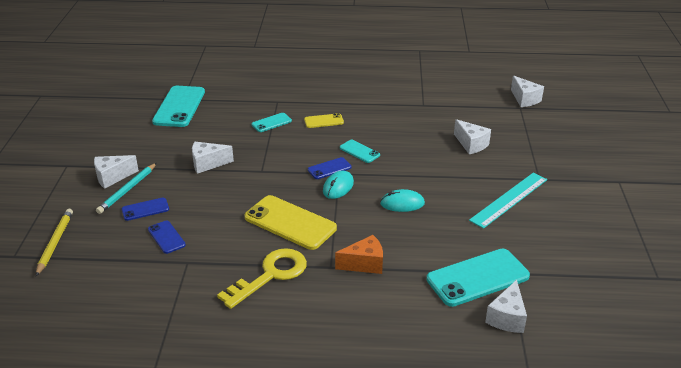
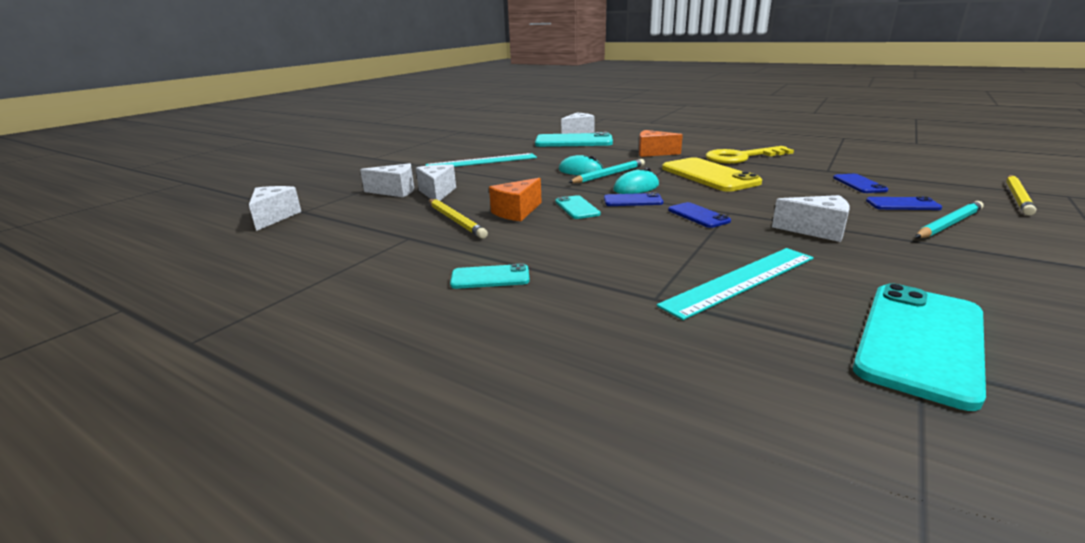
camera: 150 degrees left, 10 degrees down
white cheese [94,155,139,189] -> white cheese moved to [360,163,414,197]
turquoise phone [252,113,292,132] -> turquoise phone moved to [450,263,530,289]
yellow phone [304,113,344,128] -> none
none -> yellow pencil [429,199,488,239]
none -> orange cheese [489,178,542,221]
none -> turquoise pencil [568,159,645,183]
none -> turquoise ruler [657,248,814,320]
none -> blue phone [668,202,731,228]

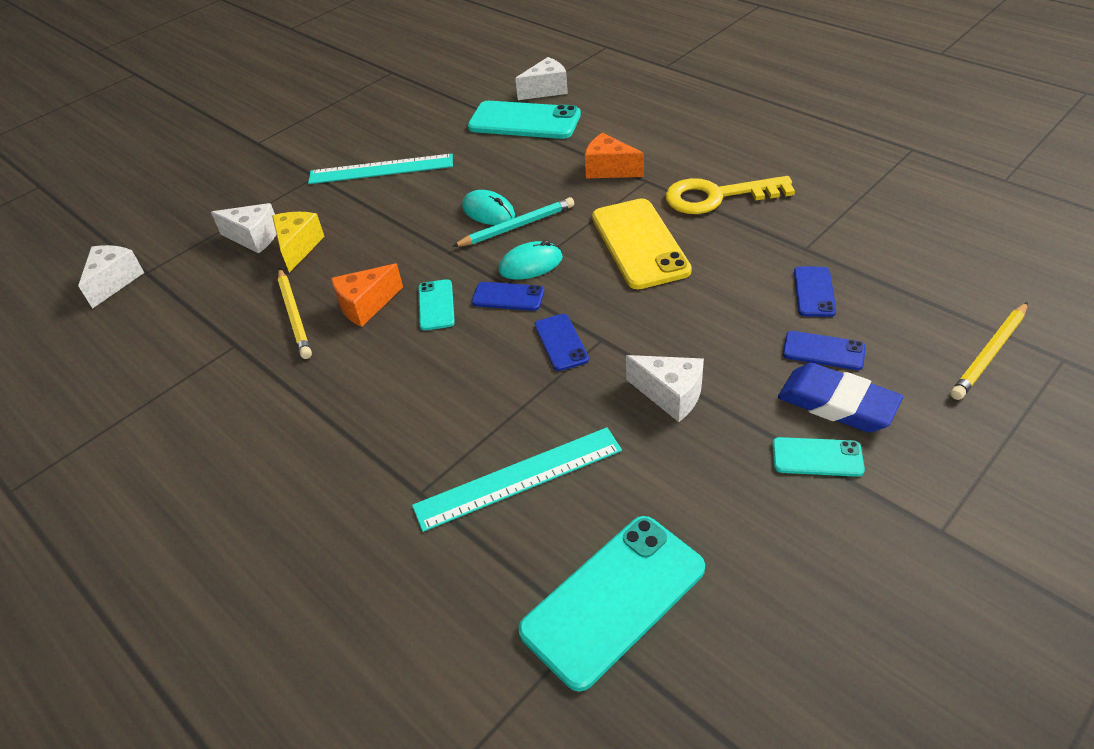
camera: 15 degrees right, 20 degrees up
white cheese [416,164,456,201] -> yellow cheese [272,212,325,273]
turquoise phone [450,263,530,289] -> turquoise phone moved to [772,437,865,477]
turquoise pencil [915,201,984,238] -> blue eraser [778,363,903,433]

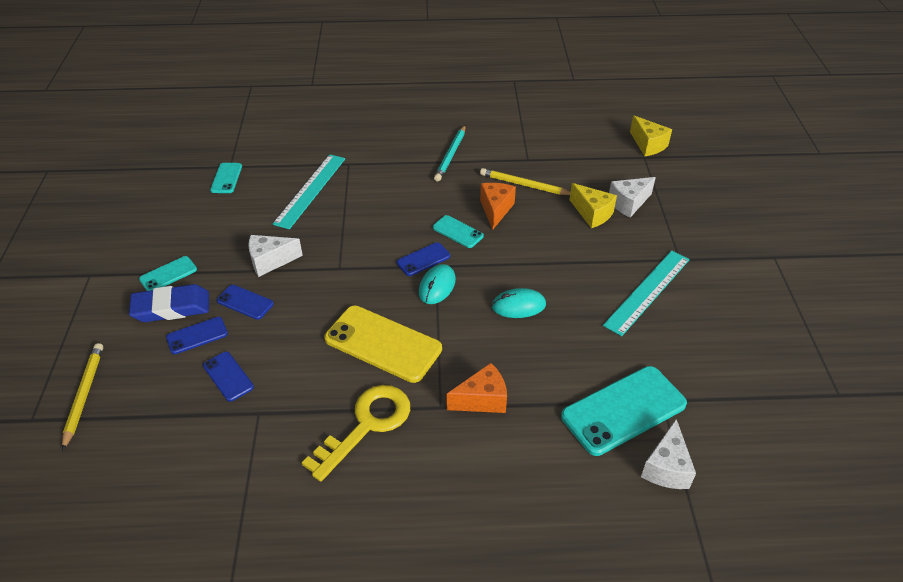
camera: 130 degrees right, 0 degrees up
white cheese [78,245,144,309] -> yellow cheese [630,115,672,156]
turquoise pencil [452,197,574,247] -> turquoise pencil moved to [434,125,466,181]
turquoise phone [518,516,705,692] -> turquoise phone [210,163,242,193], size x0.51
blue phone [534,314,589,371] -> blue phone moved to [217,285,274,320]

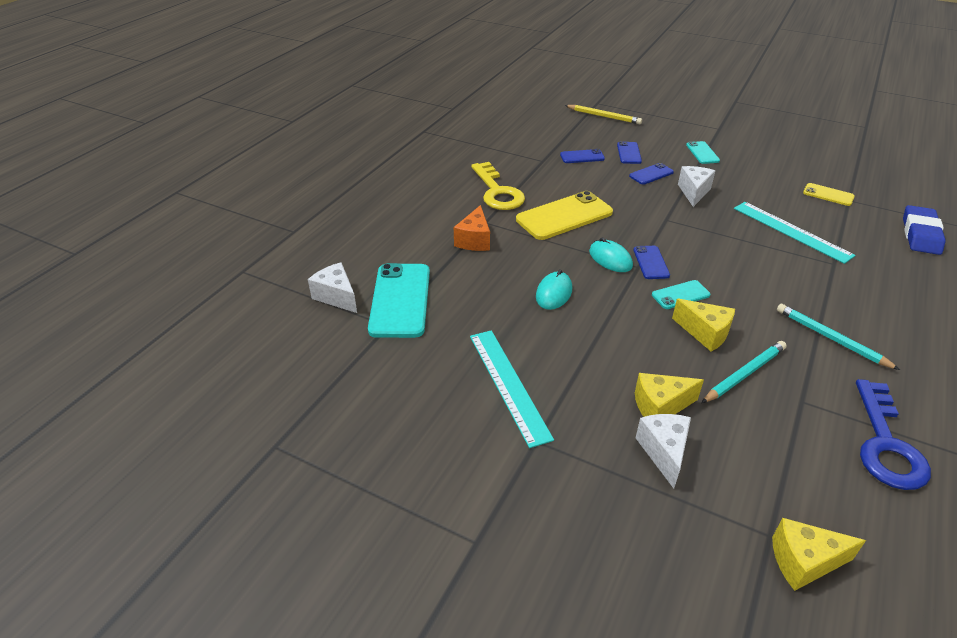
camera: 120 degrees right, 5 degrees down
blue eraser [129,284,209,322] -> blue eraser moved to [903,205,946,255]
turquoise phone [210,163,242,193] -> yellow phone [803,183,855,206]
yellow pencil [480,168,570,195] -> turquoise pencil [701,341,787,403]
orange cheese [480,183,516,230] -> yellow cheese [672,299,735,352]
none -> blue key [856,379,931,490]

